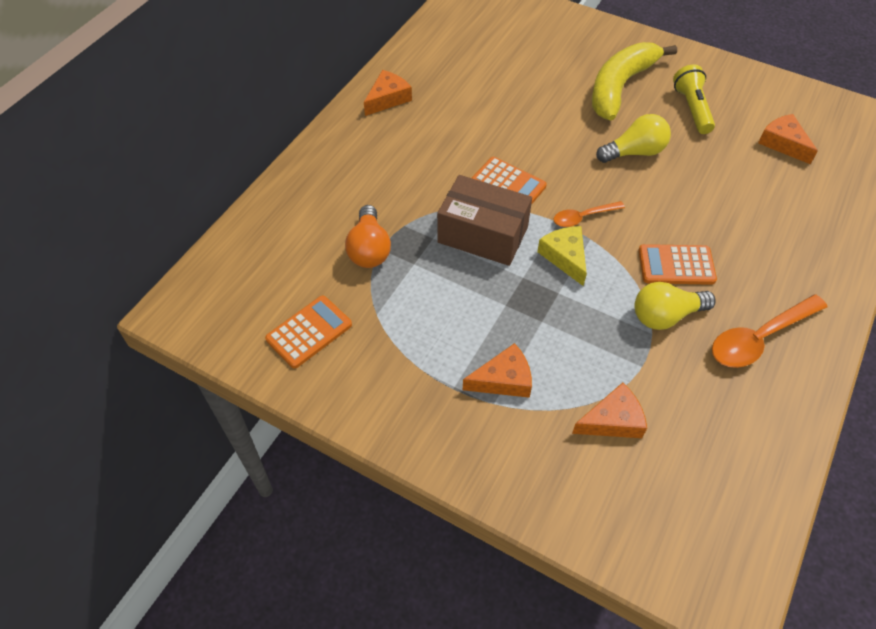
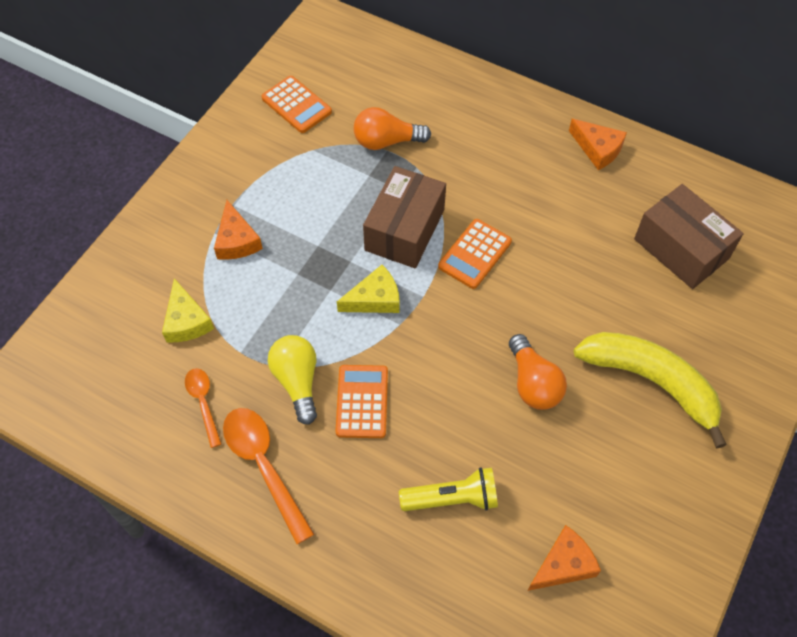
camera: 90 degrees right, 5 degrees up
orange spoon [553,201,625,227] -> orange spoon moved to [185,368,222,448]
orange cheese [572,382,647,438] -> yellow cheese [162,278,214,342]
yellow light bulb [596,114,671,163] -> orange light bulb [509,334,567,410]
yellow flashlight [673,64,715,134] -> yellow flashlight moved to [399,467,498,511]
none -> brown box [634,184,744,289]

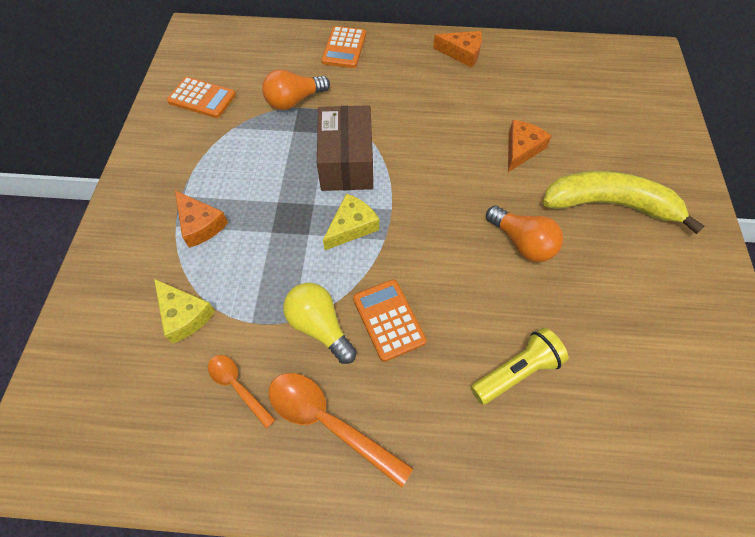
camera: 25 degrees left, 0 degrees up
orange calculator [438,219,512,289] -> orange calculator moved to [321,26,366,68]
orange cheese [528,525,601,591] -> orange cheese moved to [508,120,552,172]
brown box [634,184,744,289] -> none

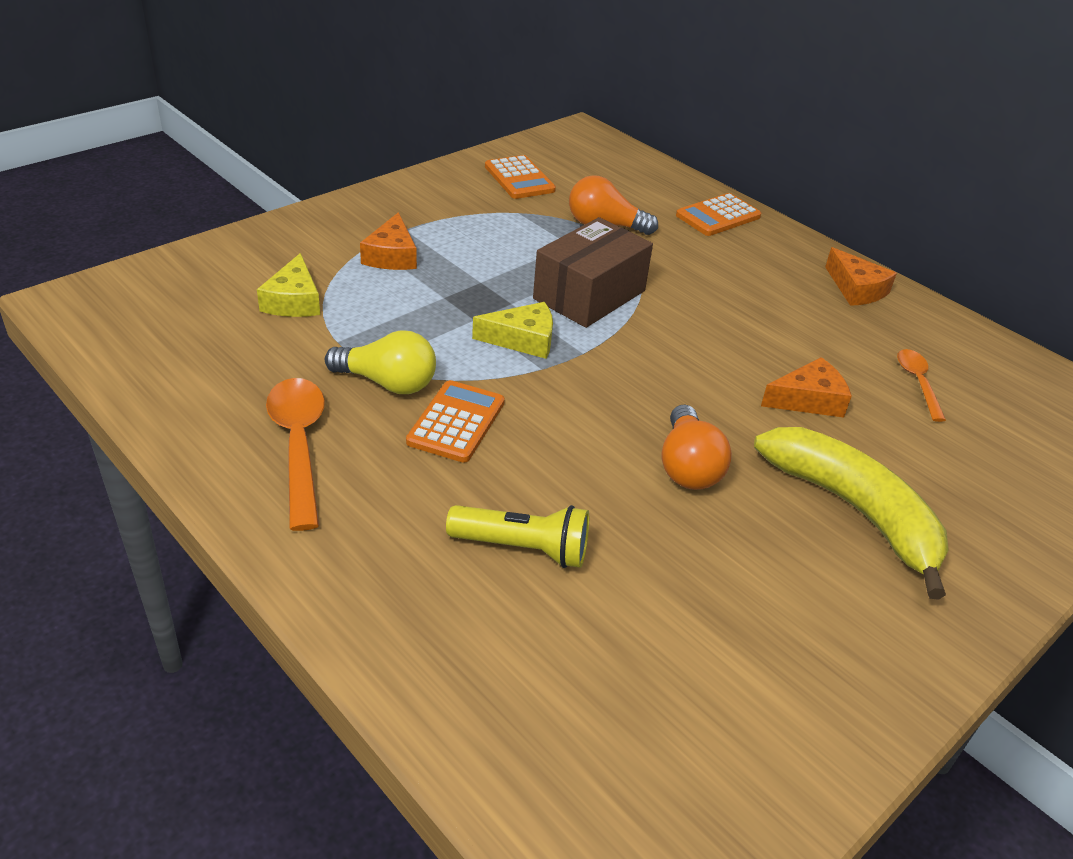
camera: 40 degrees right, 20 degrees down
orange spoon [208,355,276,429] -> orange spoon moved to [897,349,946,422]
yellow light bulb [283,283,357,364] -> yellow light bulb turned 105 degrees clockwise [325,330,436,394]

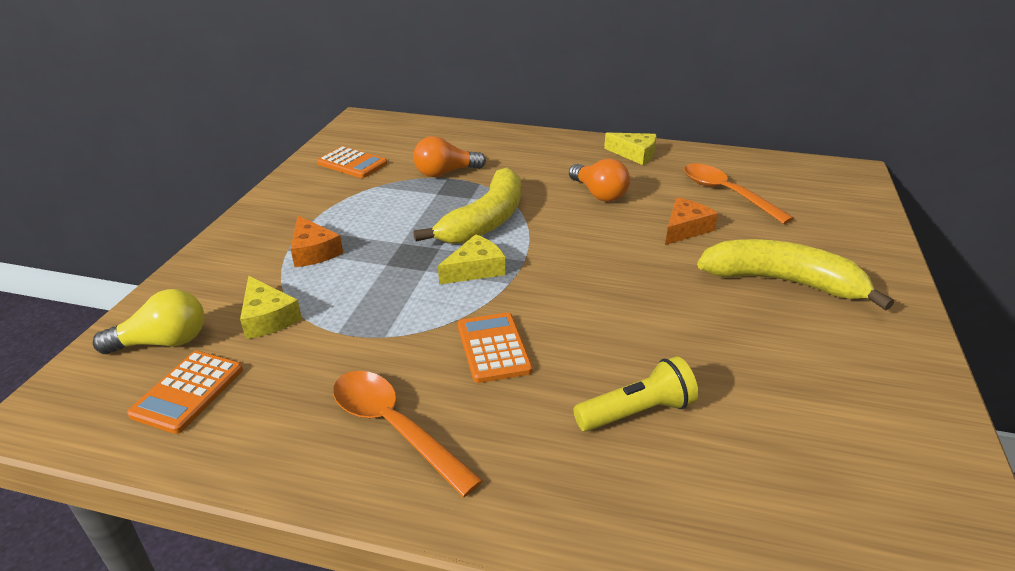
camera: 30 degrees left, 5 degrees down
yellow light bulb [325,330,436,394] -> yellow light bulb moved to [93,289,204,354]
brown box [533,217,653,328] -> yellow banana [414,167,521,244]
orange light bulb [662,404,732,490] -> orange light bulb moved to [569,159,630,202]
orange calculator [676,193,761,236] -> orange calculator moved to [127,351,243,434]
orange cheese [825,247,897,306] -> yellow cheese [604,132,657,165]
orange spoon [897,349,946,422] -> orange spoon [684,163,794,224], size x1.70

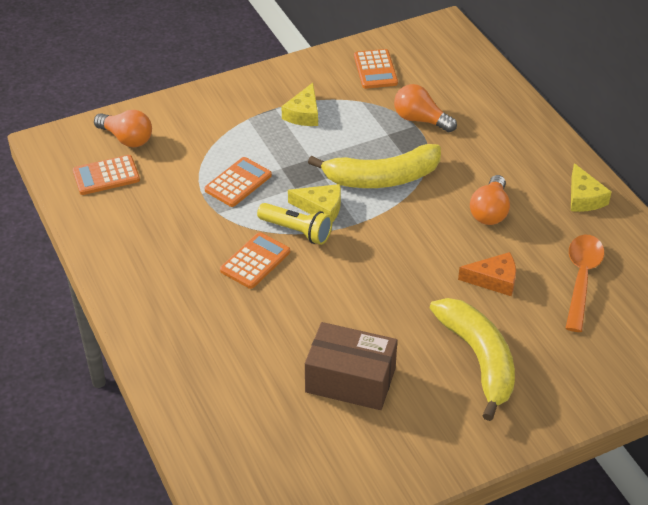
camera: 50 degrees right, 10 degrees up
yellow light bulb [93,289,204,354] -> orange light bulb [94,110,152,147]
yellow cheese [240,276,302,339] -> yellow cheese moved to [281,83,318,126]
orange cheese [291,216,343,267] -> none
orange spoon [333,371,483,497] -> none
yellow flashlight [573,356,698,432] -> yellow flashlight moved to [257,203,332,245]
none -> orange calculator [204,157,272,207]
none -> brown box [305,322,397,410]

